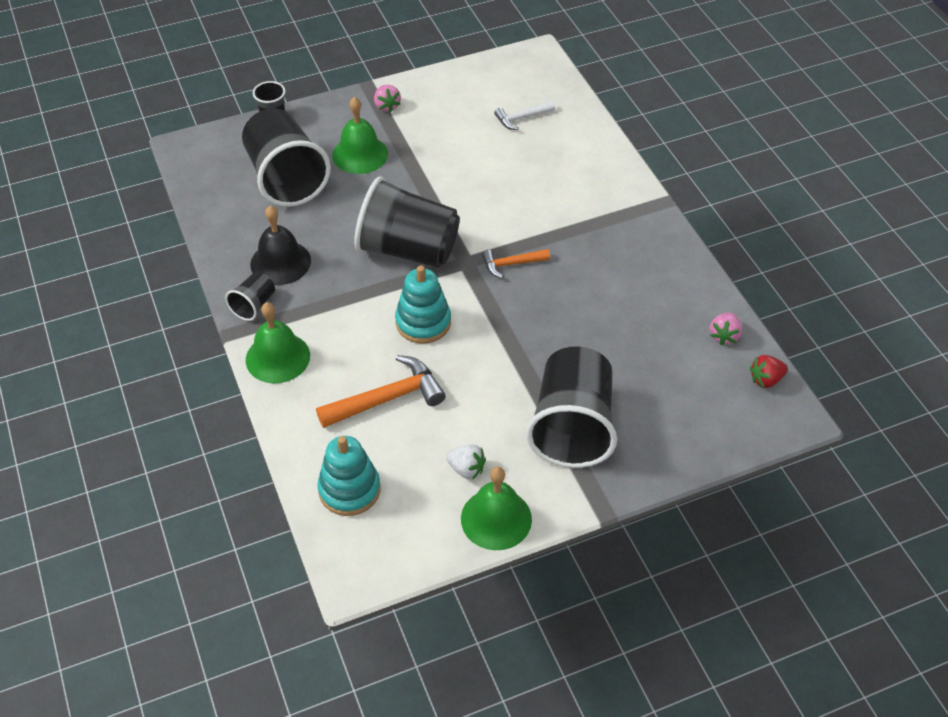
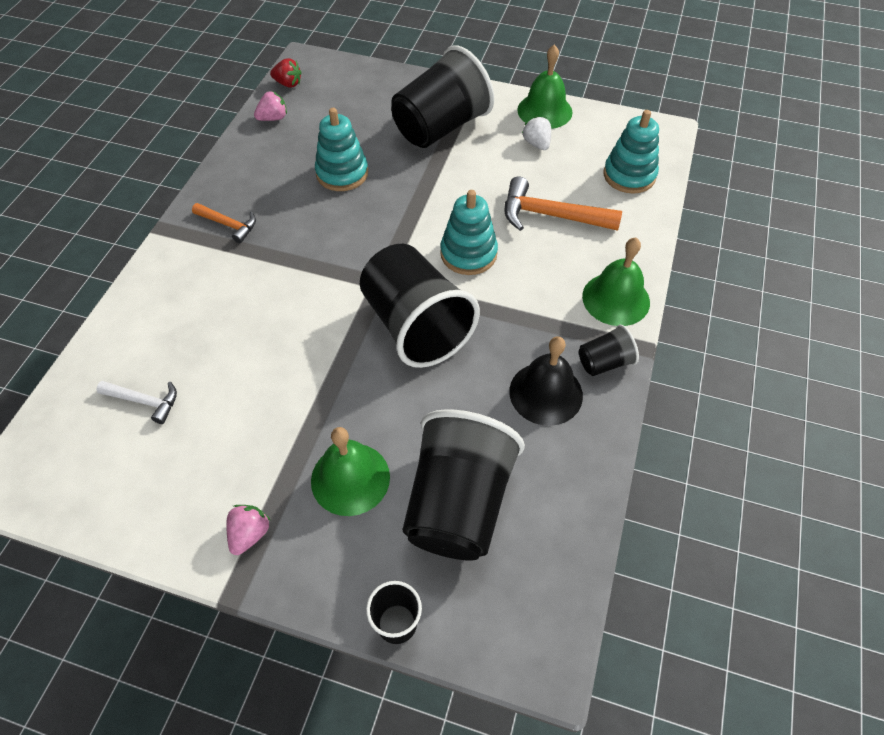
camera: 140 degrees left, 5 degrees up
orange hammer [482,249,550,278] -> orange hammer moved to [192,203,256,243]
none -> turquoise stacking toy [315,108,368,191]

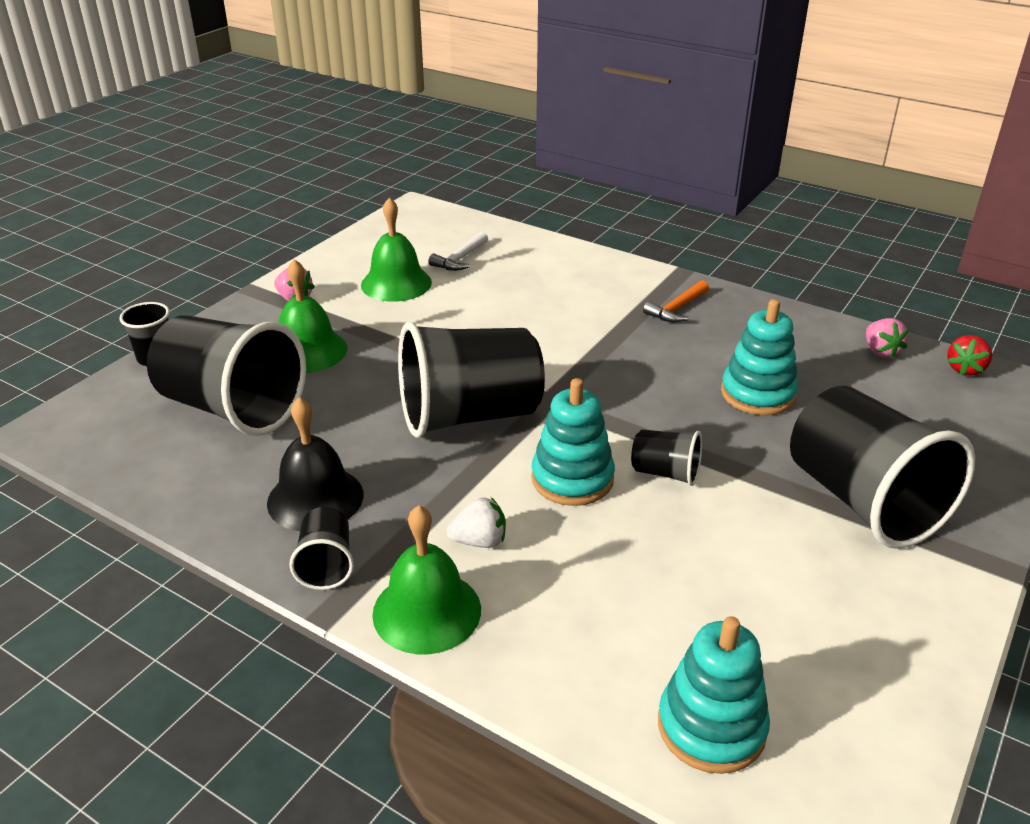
camera: 105 degrees right, 20 degrees down
orange hammer [505,176,622,231] -> none
green bell [517,45,573,129] -> green bell moved to [361,197,432,302]
white strawberry [522,116,551,150] -> white strawberry moved to [446,497,506,548]
none -> black cup [631,430,702,486]

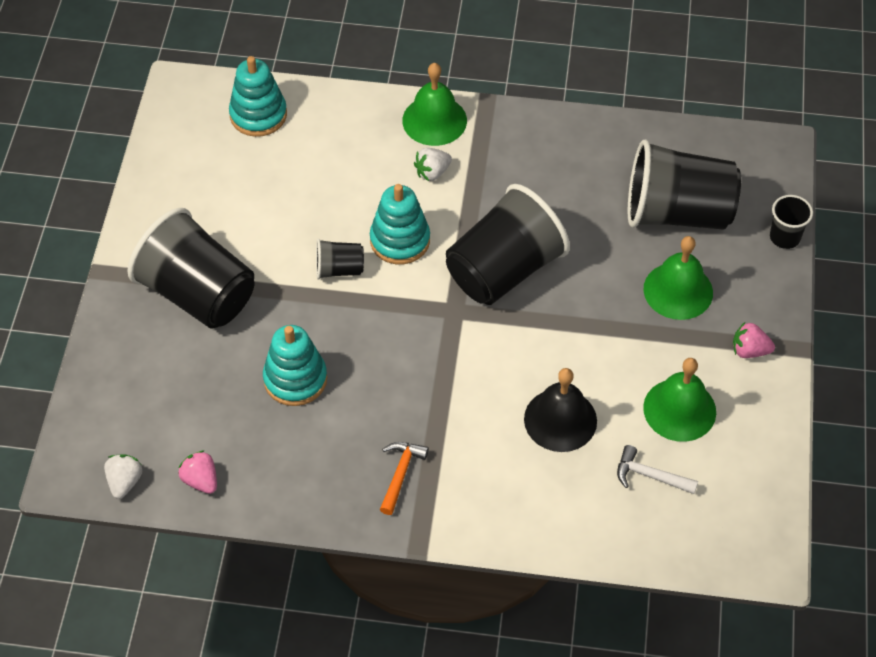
camera: 155 degrees right, 20 degrees up
black bell [267,397,364,531] -> black bell moved to [524,368,597,452]
black cup [289,507,354,590] -> none
white hammer [428,231,488,271] -> white hammer turned 75 degrees counterclockwise [617,445,698,494]
red strawberry [947,335,992,376] -> white strawberry [104,454,142,499]

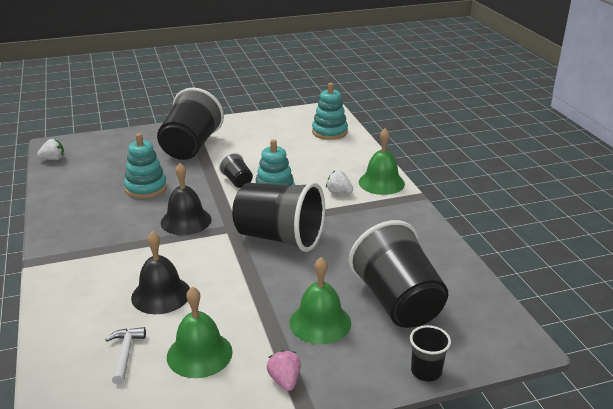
camera: 65 degrees right, 25 degrees down
pink strawberry [178,450,217,494] -> none
orange hammer [380,442,429,515] -> none
none -> black bell [161,163,212,235]

